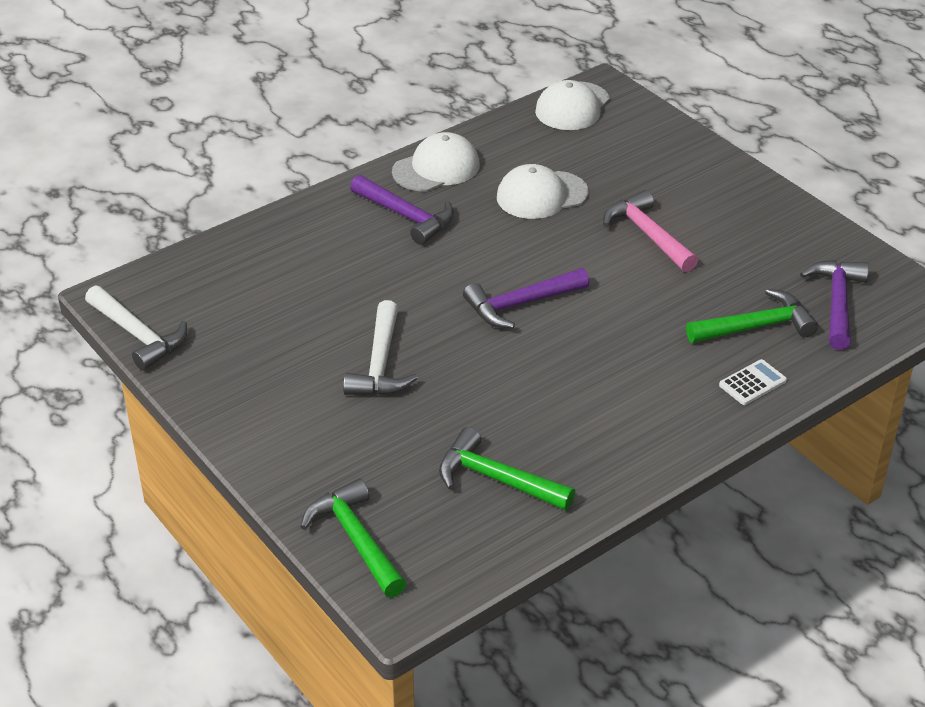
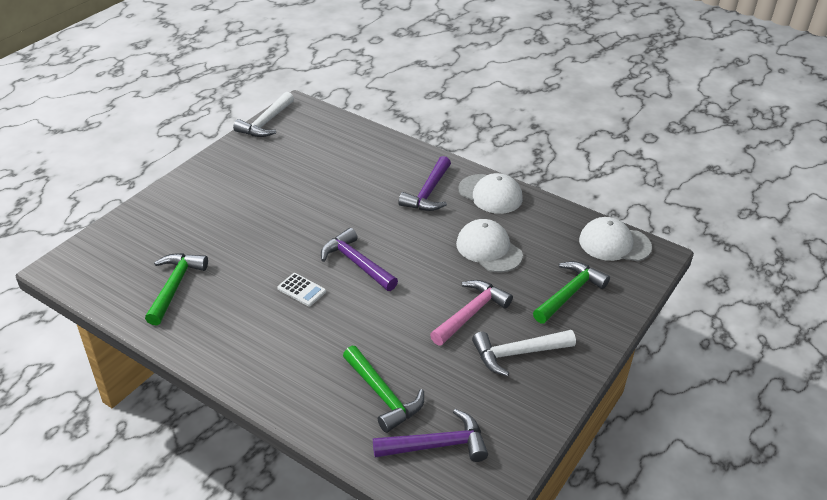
camera: 70 degrees right, 0 degrees up
green hammer [300,478,407,598] -> green hammer moved to [533,261,610,323]
white hammer [343,300,418,396] -> white hammer moved to [472,330,576,377]
white calculator [719,359,787,405] -> white calculator moved to [277,273,326,306]

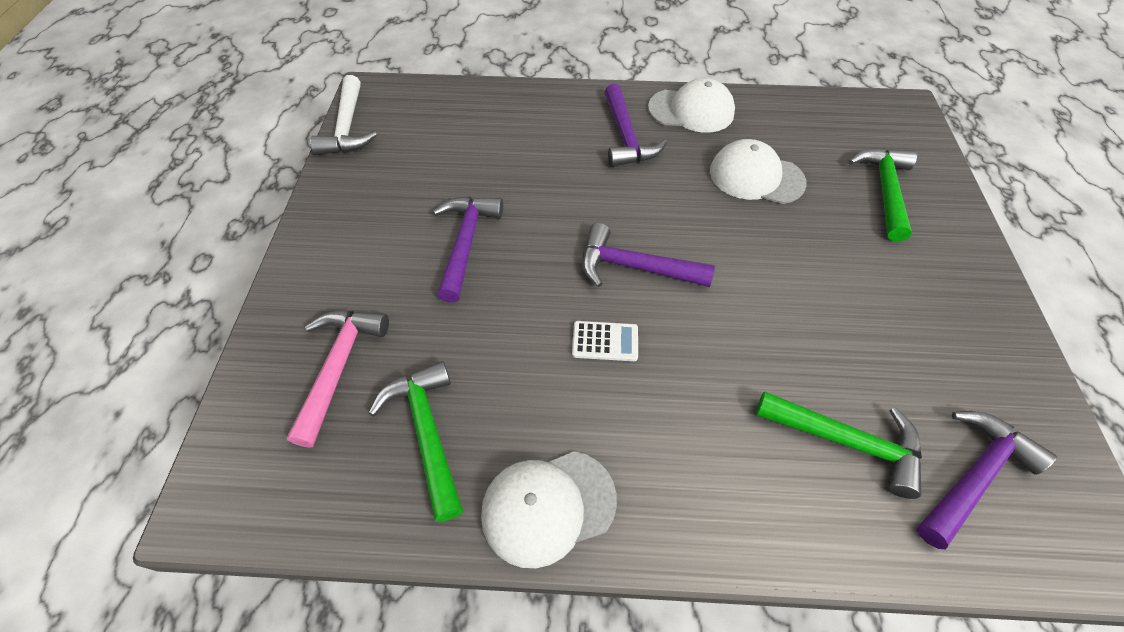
camera: 30 degrees left, 15 degrees up
pink hammer [430,280,513,346] -> pink hammer moved to [287,311,389,448]
white hammer [472,330,576,377] -> none
white cap [579,217,652,261] -> white cap moved to [481,451,617,568]
none -> purple hammer [433,196,503,303]

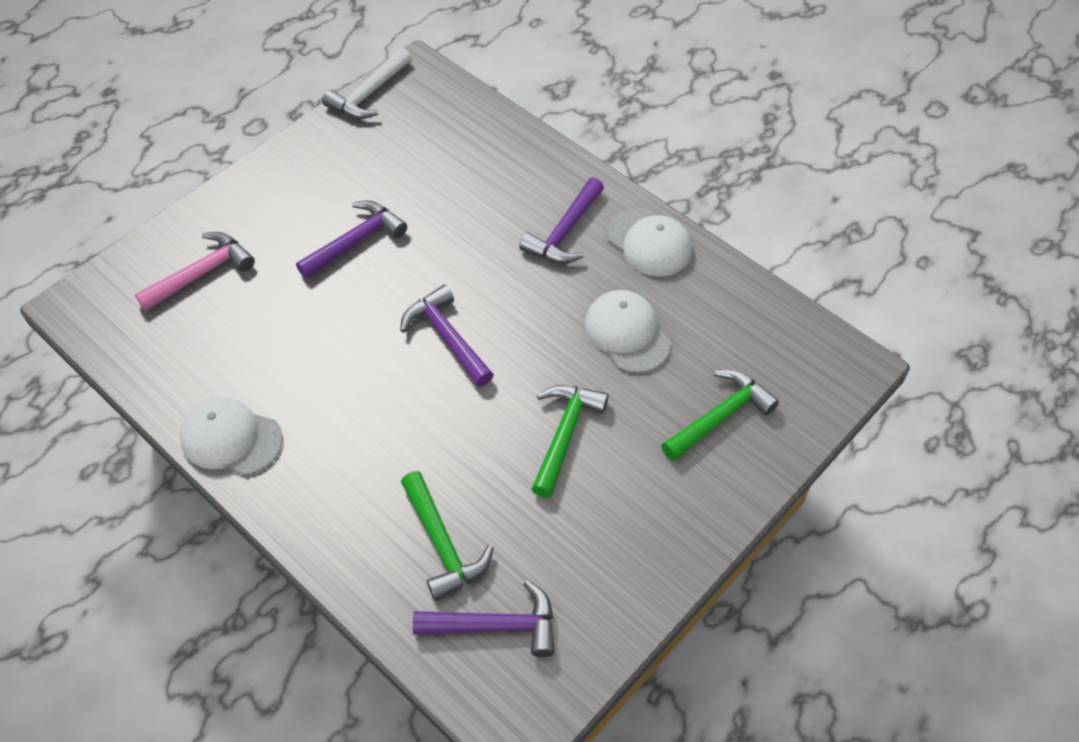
camera: 40 degrees right, 0 degrees up
green hammer [369,361,463,522] -> green hammer moved to [531,385,609,498]
white calculator [572,321,638,361] -> none

